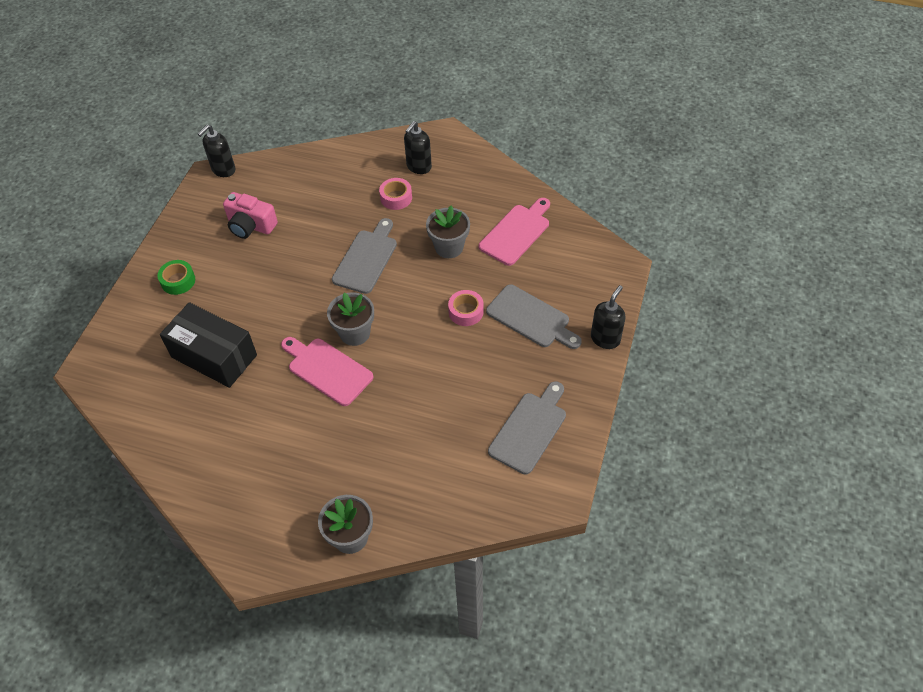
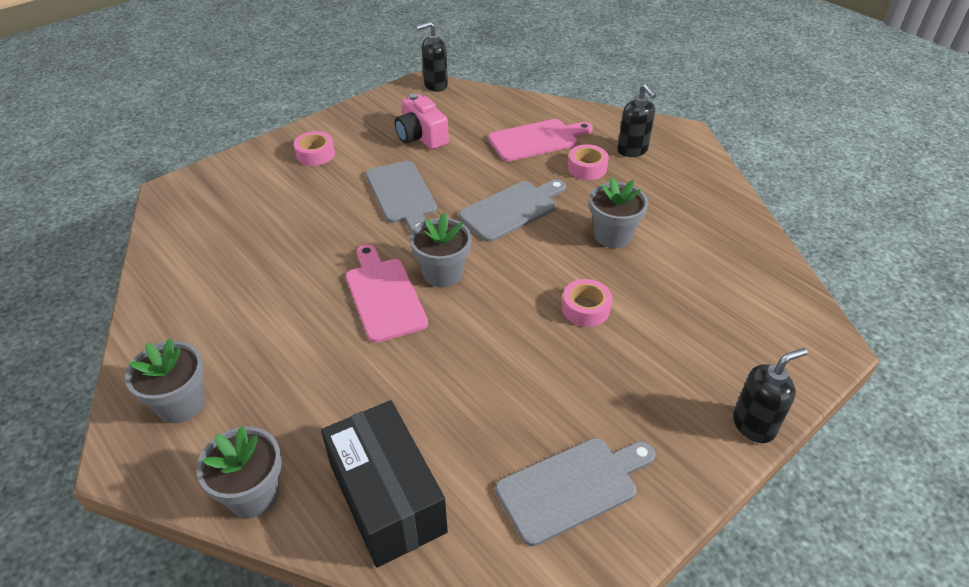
camera: 30 degrees right, 10 degrees down
green tape [157,260,195,295] -> pink tape [294,131,335,166]
black box [160,302,257,388] -> black box moved to [321,400,448,568]
black soap dispenser [404,121,432,174] -> black soap dispenser turned 90 degrees counterclockwise [617,84,657,157]
pink cutting board [479,198,550,266] -> pink cutting board moved to [488,119,593,161]
grey cutting board [486,284,582,349] -> grey cutting board moved to [366,161,437,233]
none -> grey flower pot [125,338,205,423]

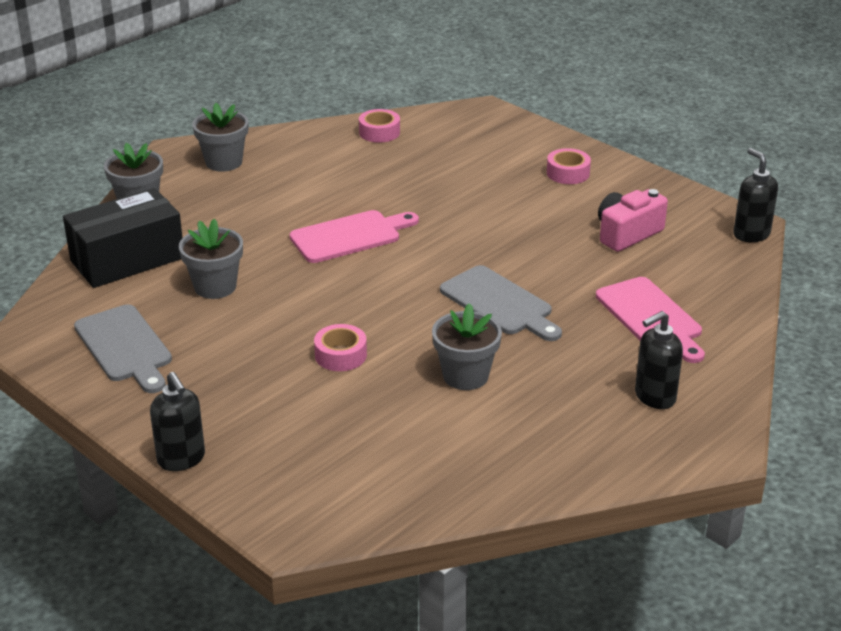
camera: 85 degrees right, 10 degrees down
grey cutting board [366,161,437,233] -> none
grey flower pot [410,212,472,287] -> grey flower pot moved to [179,219,243,299]
pink tape [568,144,609,180] -> pink tape moved to [359,109,400,143]

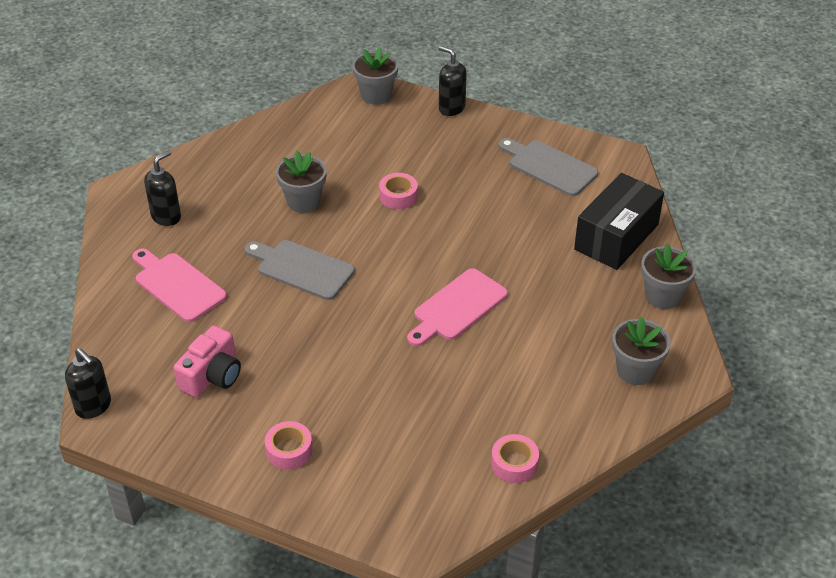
camera: 160 degrees right, 10 degrees up
grey flower pot [179,219,243,299] -> grey flower pot moved to [352,47,398,104]

